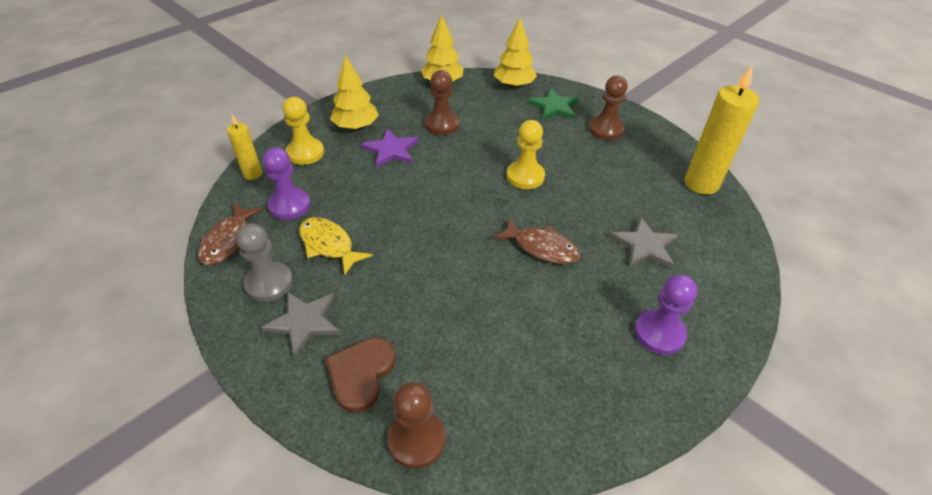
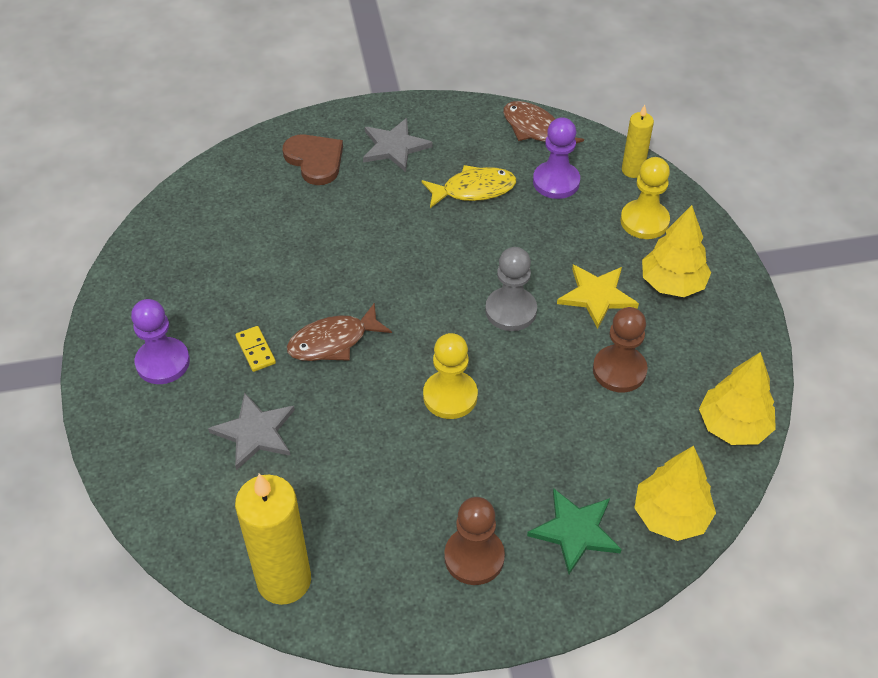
camera: 125 degrees right, 5 degrees up
grey pawn [236,224,293,302] -> grey pawn moved to [485,247,537,331]
purple star [361,129,418,168] -> yellow star [557,265,639,329]
brown pawn [388,382,446,469] -> none
none -> yellow domino [235,326,276,372]

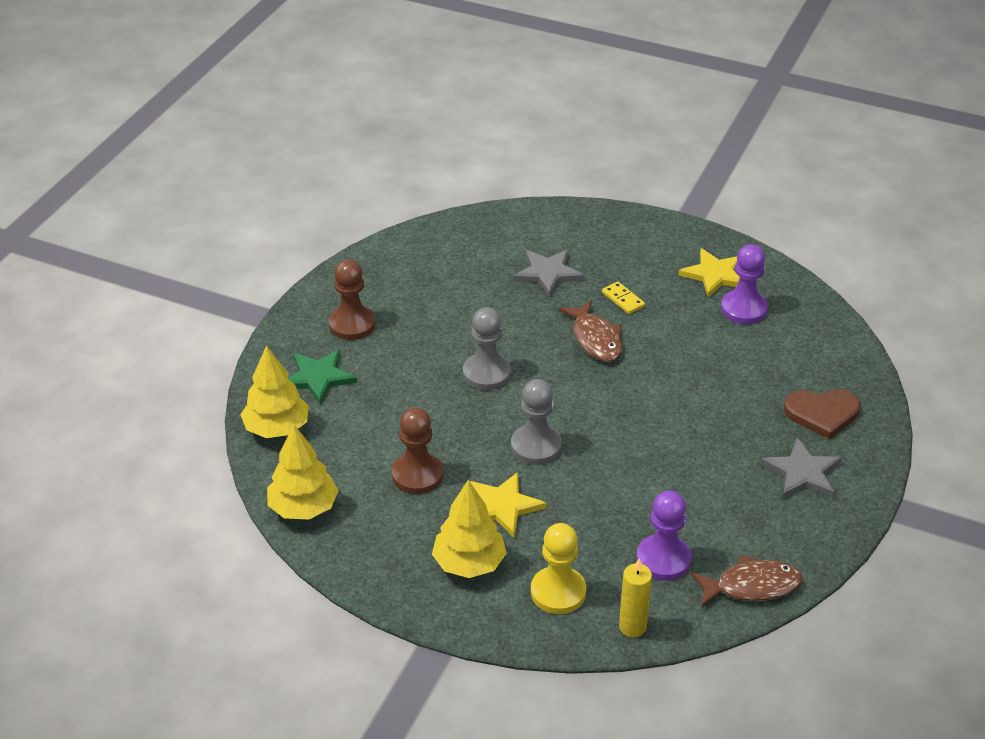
camera: 125 degrees right, 10 degrees down
purple pawn [131,299,190,384] -> purple pawn moved to [721,244,768,324]
yellow domino [235,326,276,372] -> yellow domino turned 45 degrees clockwise [602,282,645,314]
yellow candle [235,473,311,605] -> none
brown fish [287,303,392,361] -> brown fish turned 150 degrees clockwise [558,300,623,361]
yellow fish [422,165,516,208] -> none
yellow pawn [423,333,478,419] -> grey pawn [463,307,511,390]
none -> yellow star [678,248,740,297]

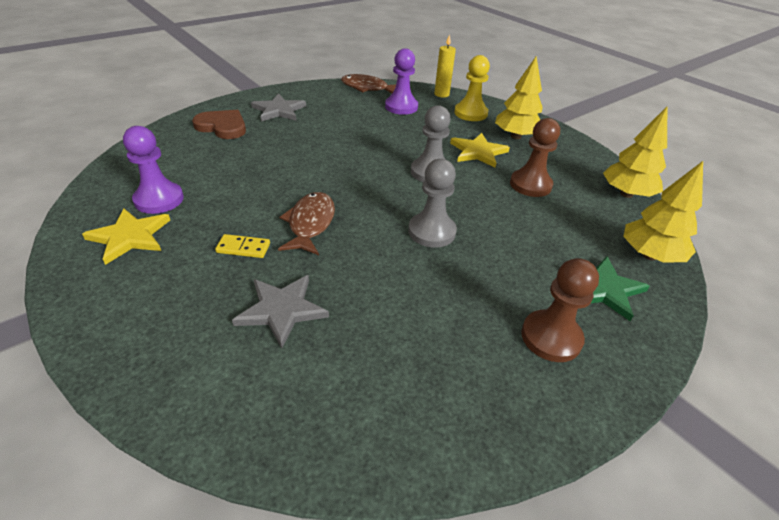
camera: 155 degrees left, 0 degrees up
yellow domino [602,282,645,314] -> yellow domino turned 75 degrees counterclockwise [215,234,270,258]

